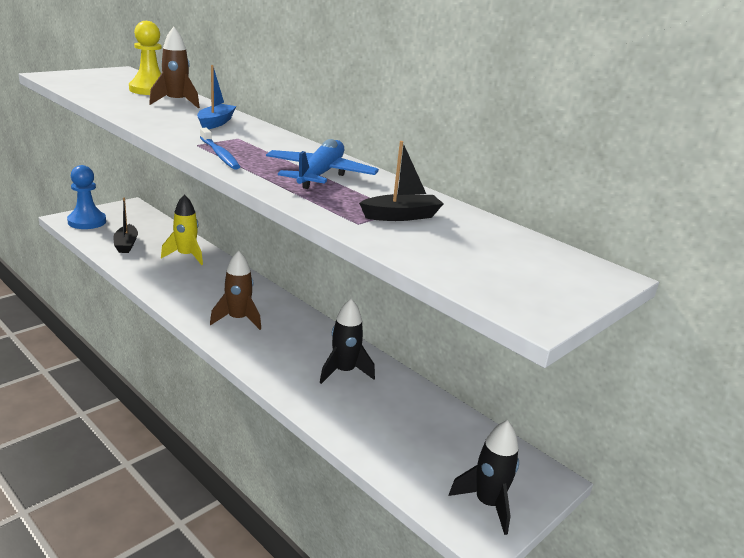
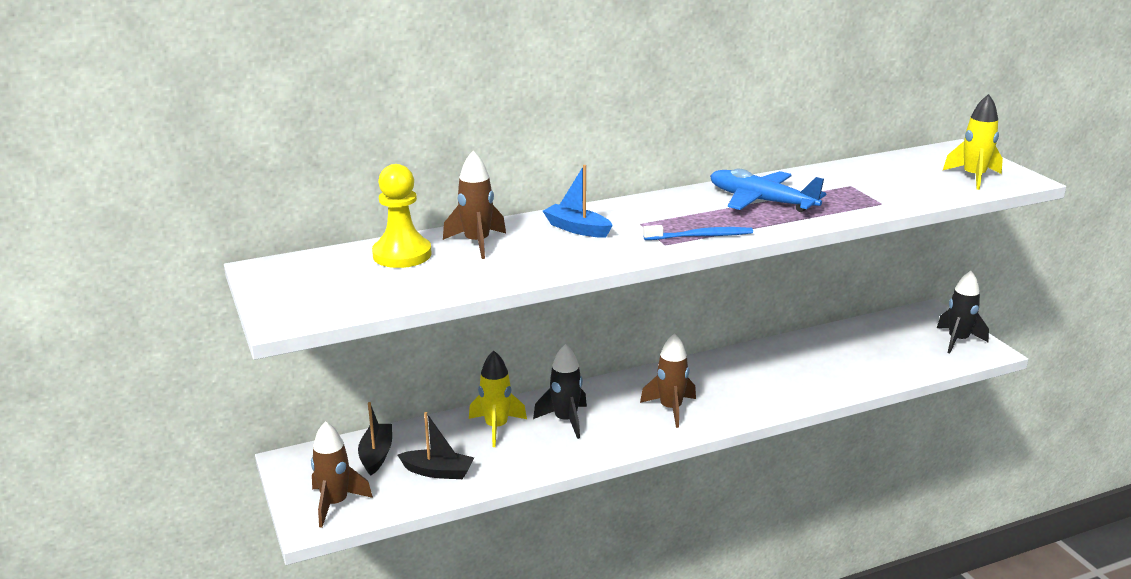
camera: 65 degrees left, 0 degrees up
blue pawn [67,165,106,229] -> brown rocket [311,421,373,528]
black rocket [320,299,375,384] -> black rocket moved to [533,344,587,439]
black boat [359,141,444,221] -> black boat moved to [358,402,392,476]
none -> yellow rocket [943,94,1003,190]

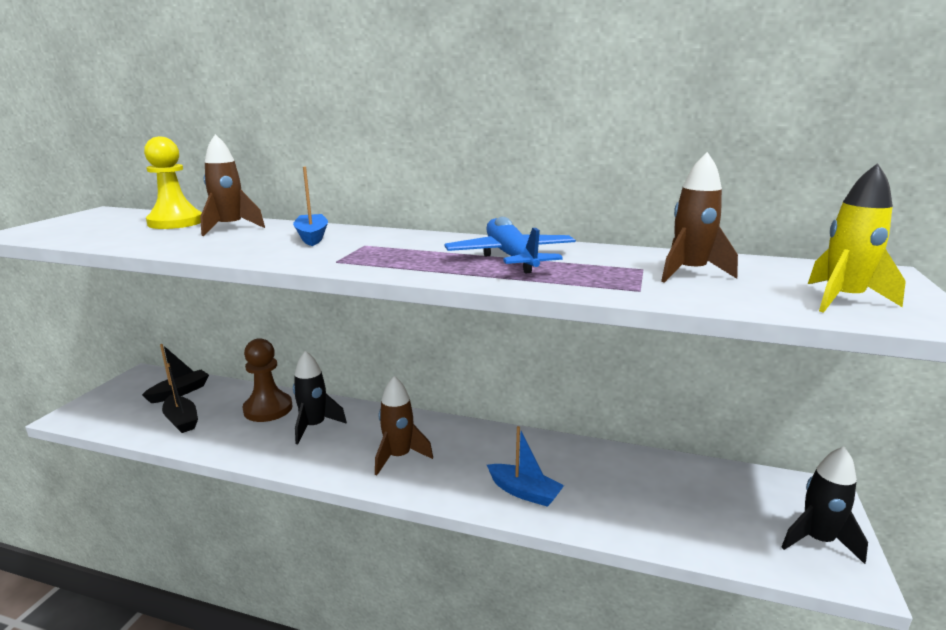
camera: 40 degrees right, 5 degrees down
brown rocket [311,421,373,528] -> brown rocket moved to [661,152,738,283]
yellow rocket [469,351,527,447] -> brown pawn [243,338,292,422]
blue toothbrush [643,225,753,240] -> none
none -> blue boat [487,426,564,507]

